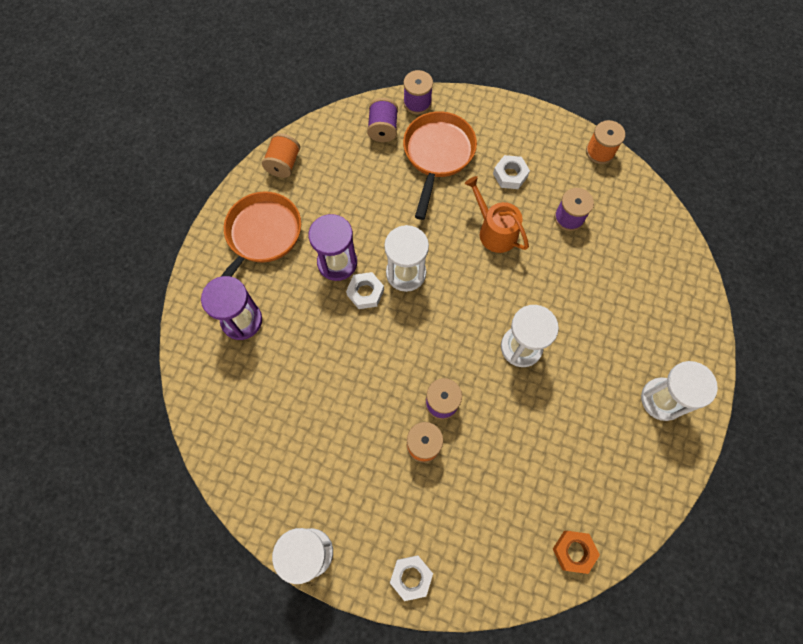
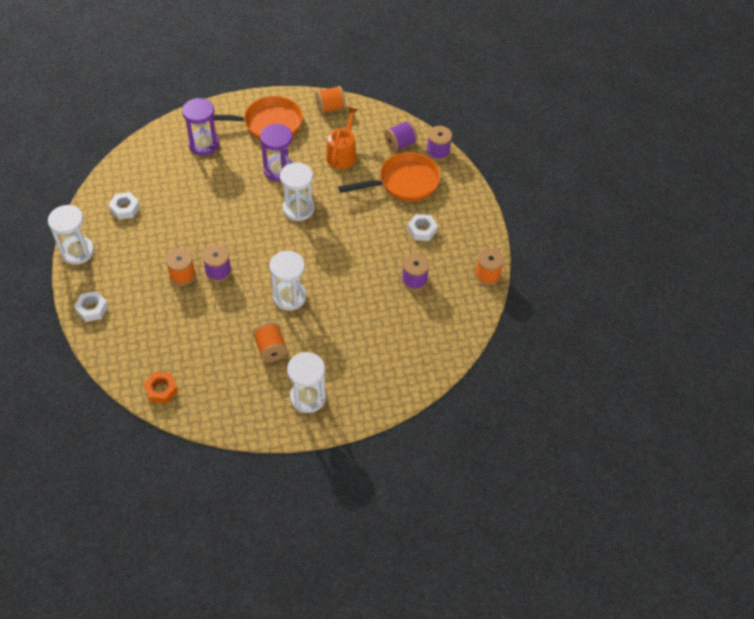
camera: 55 degrees right, 15 degrees down
white nut [346,272,384,309] -> white nut moved to [109,192,140,220]
orange watering can [465,176,529,253] -> orange watering can moved to [326,107,358,169]
none -> orange spool [253,322,288,362]

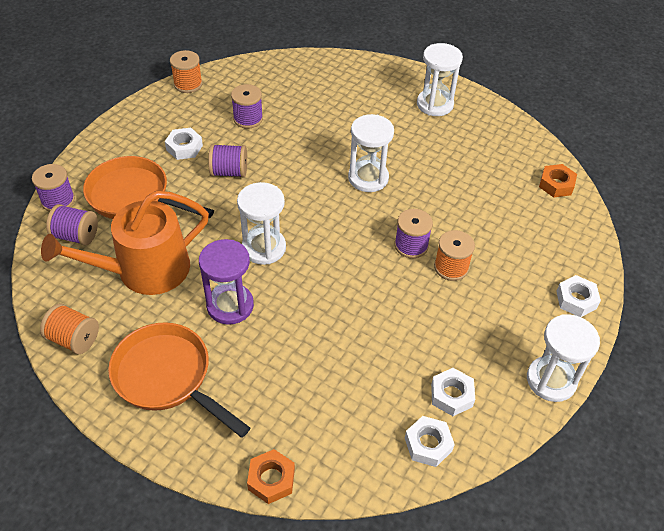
camera: 135 degrees left, 5 degrees down
purple hourglass [182,98,219,156] -> none
orange spool [253,322,288,362] -> none
orange watering can [326,107,358,169] -> orange watering can [41,191,209,295], size x1.57
none -> purple spool [208,144,247,178]
none -> orange nut [247,449,295,504]
none -> white nut [405,416,455,467]

